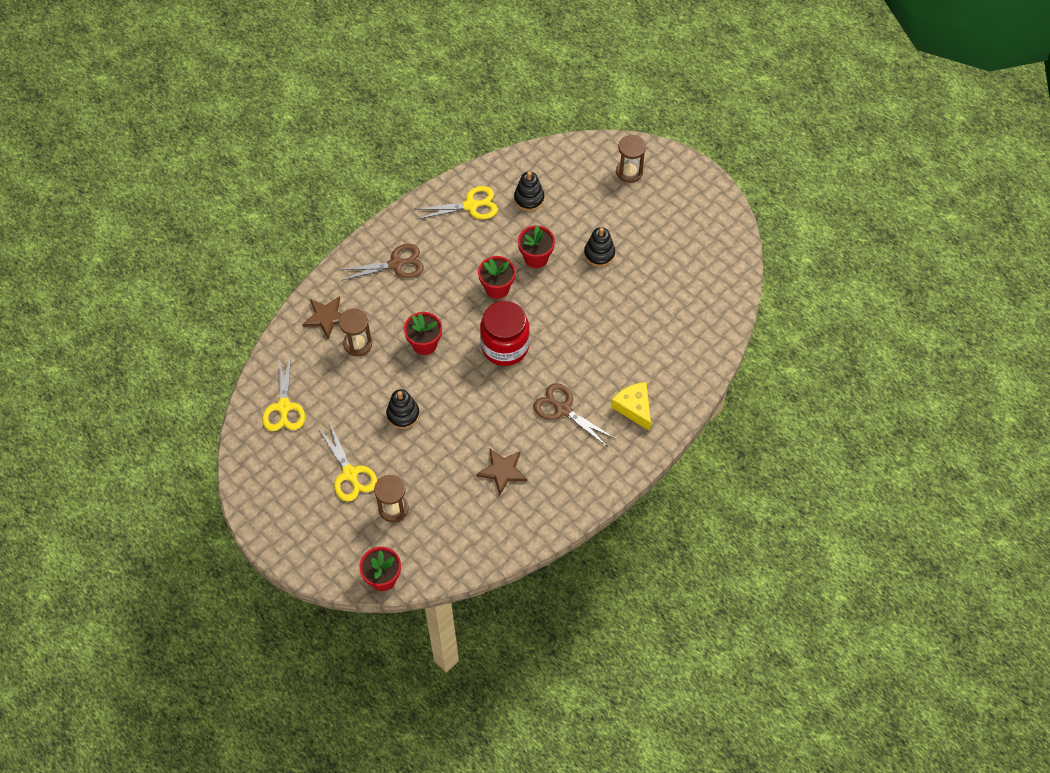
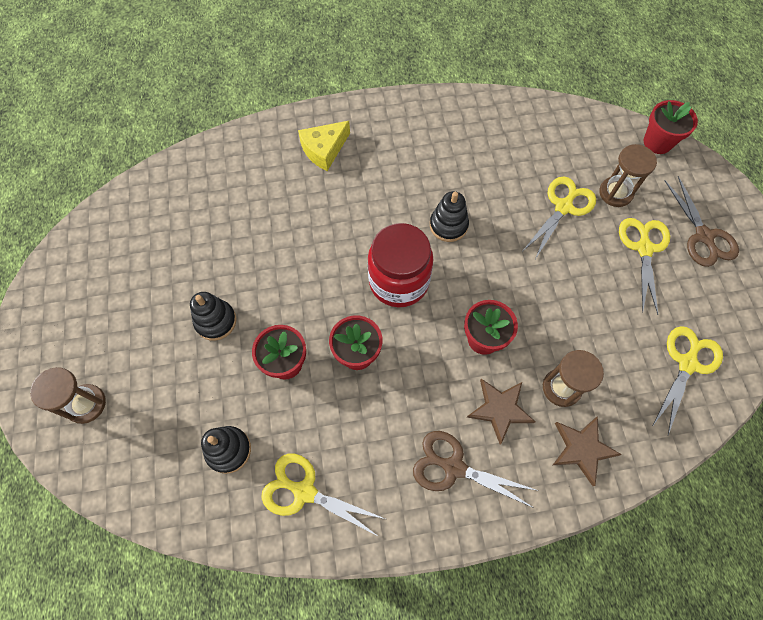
camera: 145 degrees left, 5 degrees up
black stacking toy [386,389,420,429] -> black stacking toy moved to [430,191,469,242]
brown star [476,449,527,495] -> brown star moved to [467,379,535,445]
brown scissors [533,383,614,447] -> brown scissors moved to [664,176,739,267]
yellow cheese [611,382,651,431] -> yellow cheese turned 45 degrees clockwise [298,121,350,171]
none -> yellow scissors [523,176,596,259]

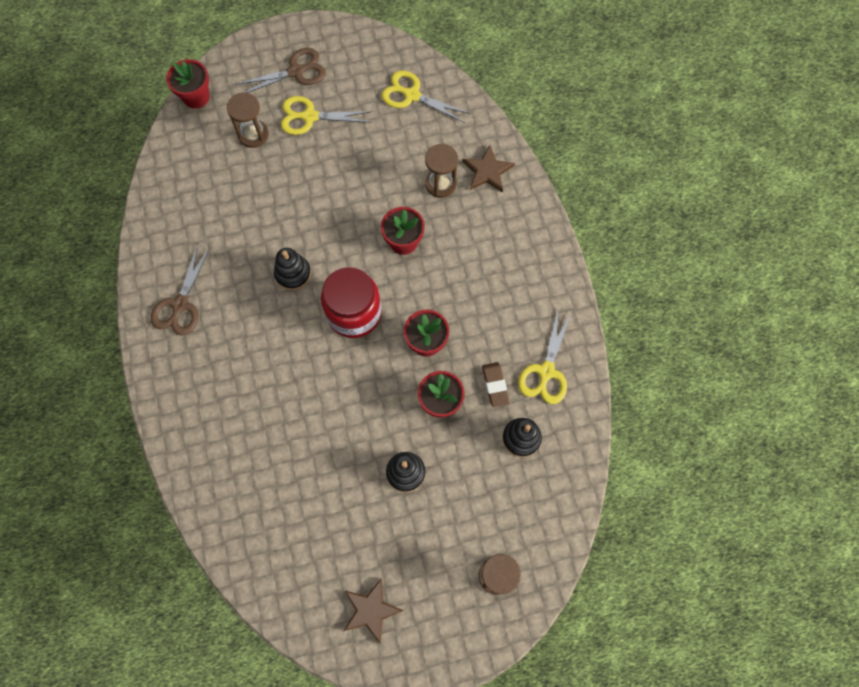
camera: 95 degrees left, 5 degrees up
yellow cheese [298,121,350,171] -> none
brown scissors [413,431,539,508] -> brown scissors moved to [151,244,210,335]
brown star [467,379,535,445] -> brown star moved to [344,578,404,644]
yellow scissors [523,176,596,259] -> none
none -> brown eraser [482,362,509,407]

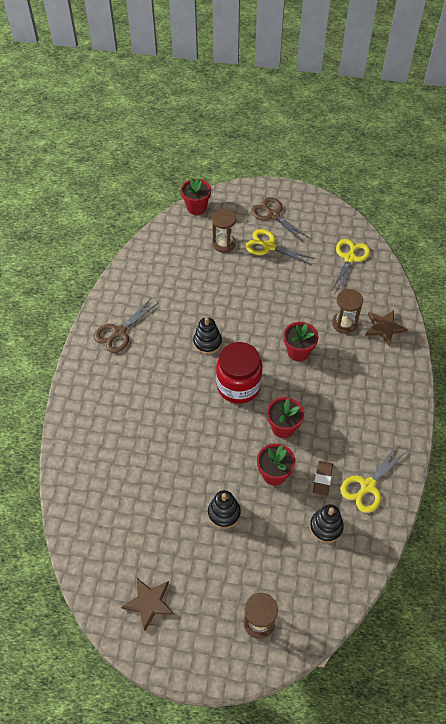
camera: 25 degrees right, 15 degrees down
brown scissors [235,48,326,93] -> brown scissors turned 135 degrees counterclockwise [251,197,310,242]
yellow scissors [381,70,471,123] -> yellow scissors turned 60 degrees clockwise [332,239,370,291]

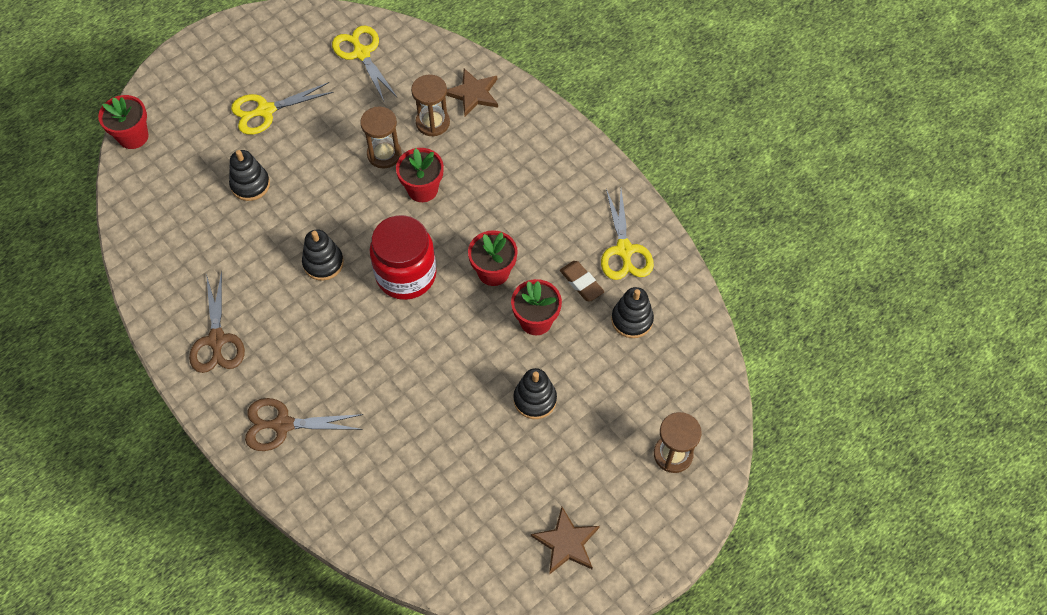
camera: 50 degrees left, 5 degrees up
brown hourglass [212,209,236,253] -> brown hourglass moved to [360,106,402,169]
brown scissors [251,197,310,242] -> brown scissors moved to [245,398,364,451]
none -> black stacking toy [229,150,270,201]

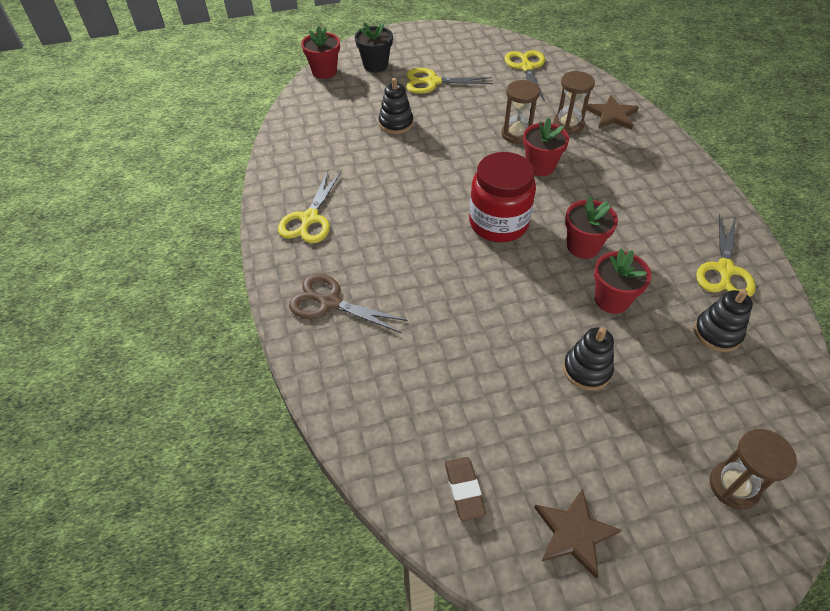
camera: 25 degrees right, 10 degrees down
brown scissors [189,271,245,373] -> yellow scissors [278,171,341,244]
black stacking toy [302,229,344,281] -> none
brown eraser [560,261,604,302] -> brown eraser moved to [445,457,486,521]
none -> black flower pot [355,23,393,72]

